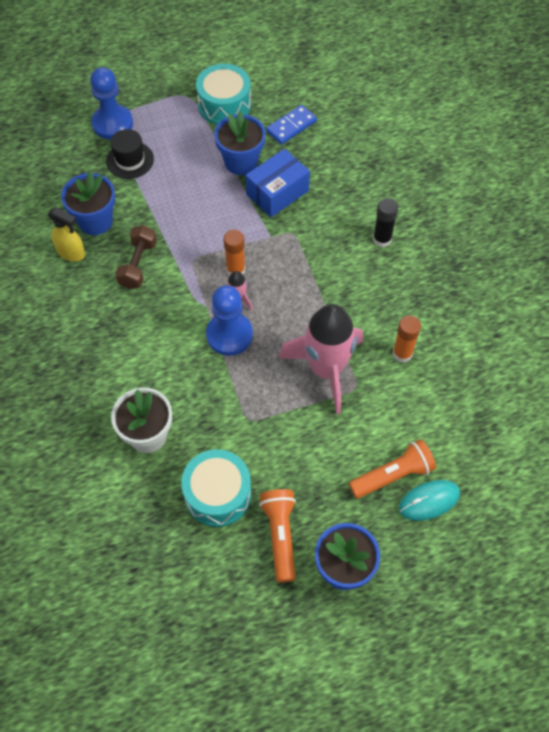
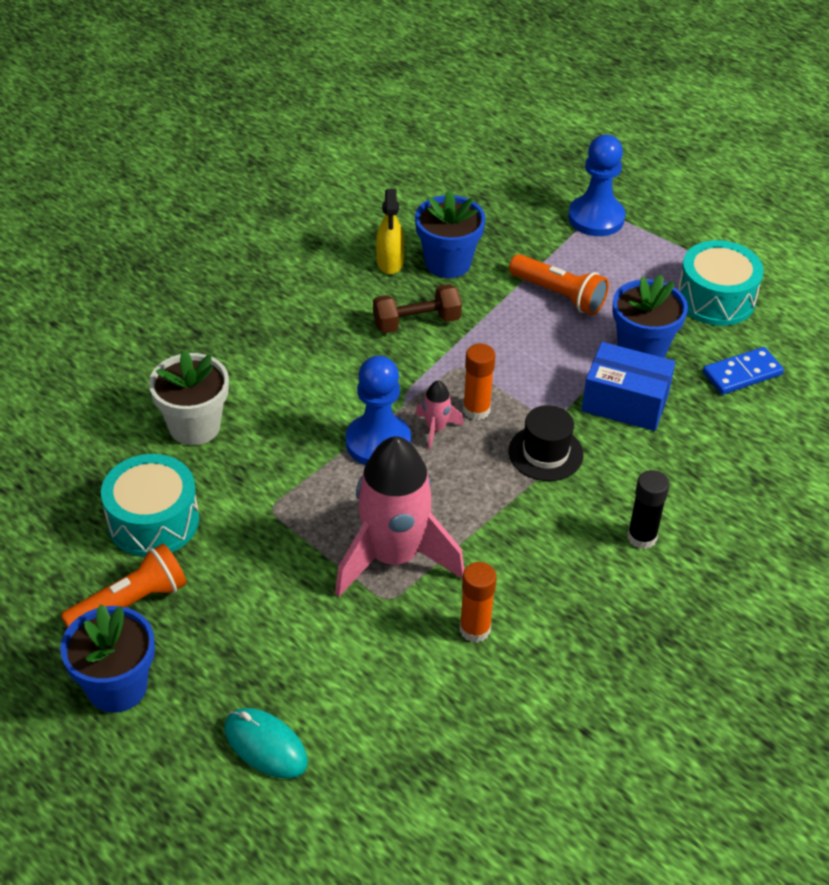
camera: 60 degrees right, 15 degrees down
black hat [106,129,154,179] -> black hat moved to [509,405,584,481]
blue domino [266,105,317,145] -> blue domino turned 45 degrees counterclockwise [703,347,784,395]
orange flashlight [349,439,436,498] -> orange flashlight moved to [509,254,609,315]

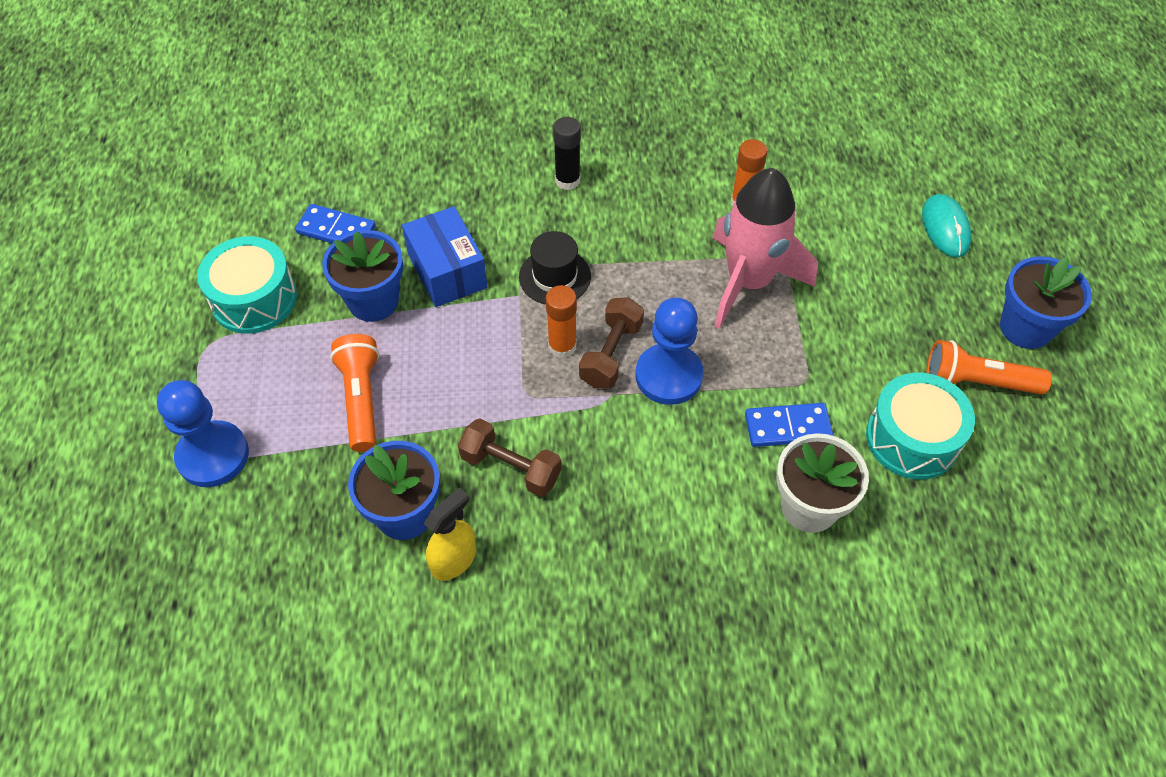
camera: 135 degrees left, 10 degrees up
pink rocket [415,380,464,450] -> brown dumbbell [579,297,644,388]
none -> blue domino [745,403,833,447]

